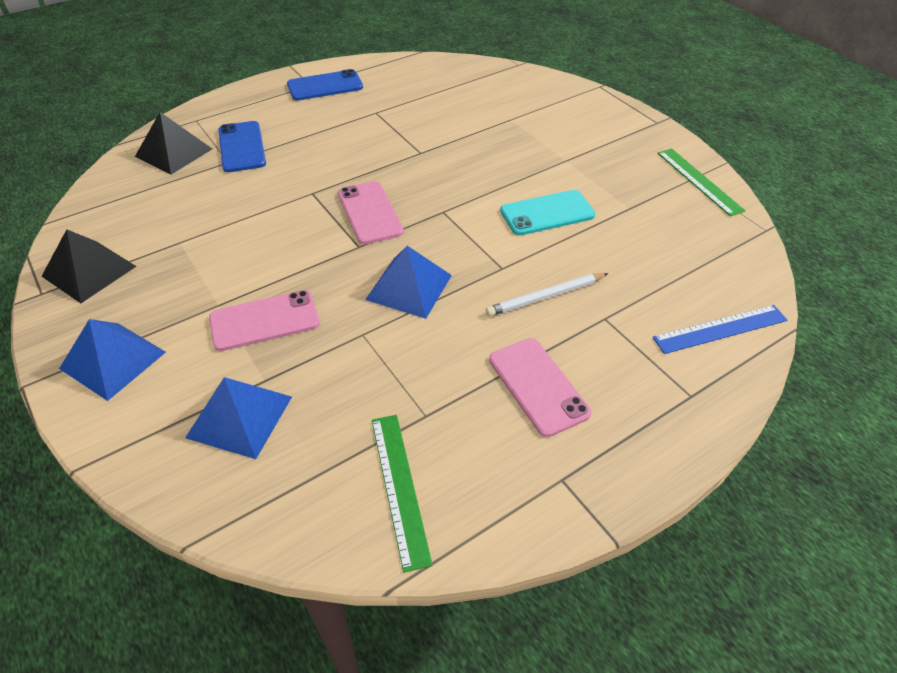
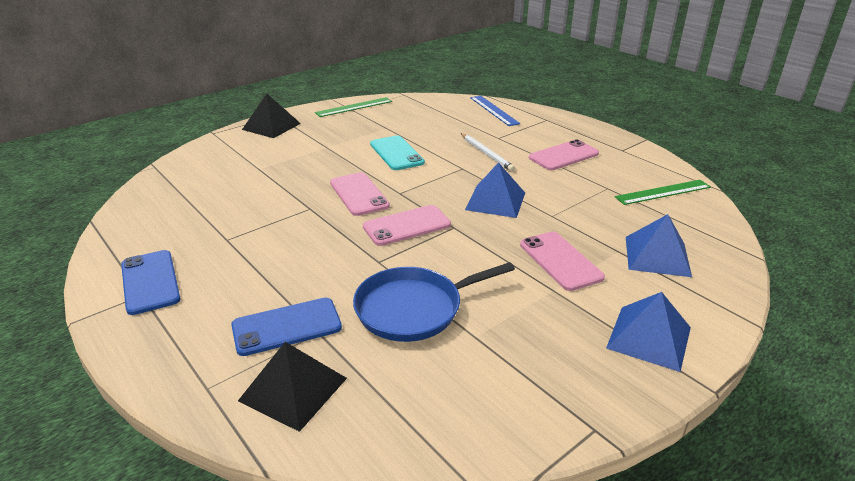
camera: 95 degrees left, 15 degrees down
black pyramid [42,229,136,303] -> black pyramid moved to [242,94,301,138]
none -> pink phone [330,172,390,216]
none -> blue pan [353,262,515,342]

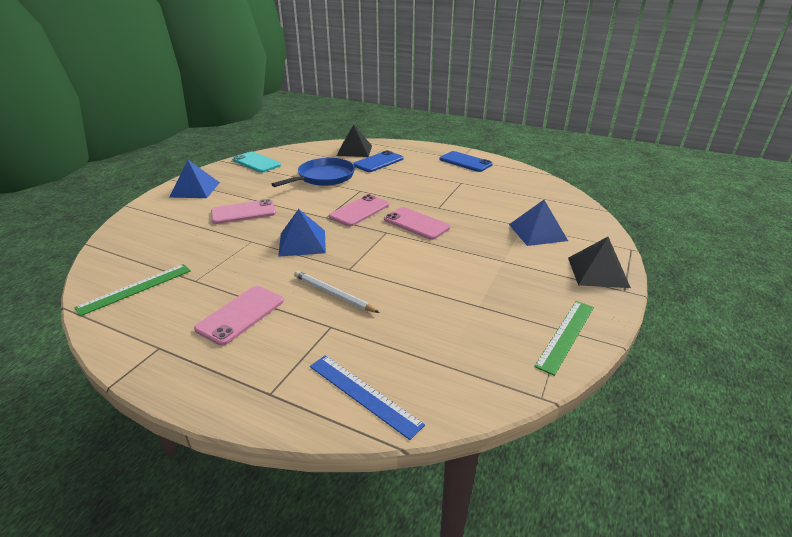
camera: 155 degrees right, 0 degrees up
turquoise phone [370,136,425,170] -> turquoise phone moved to [232,152,281,173]
pink phone [520,232,605,291] -> pink phone turned 60 degrees counterclockwise [211,199,276,224]
blue pyramid [626,214,692,277] -> blue pyramid moved to [509,200,568,246]

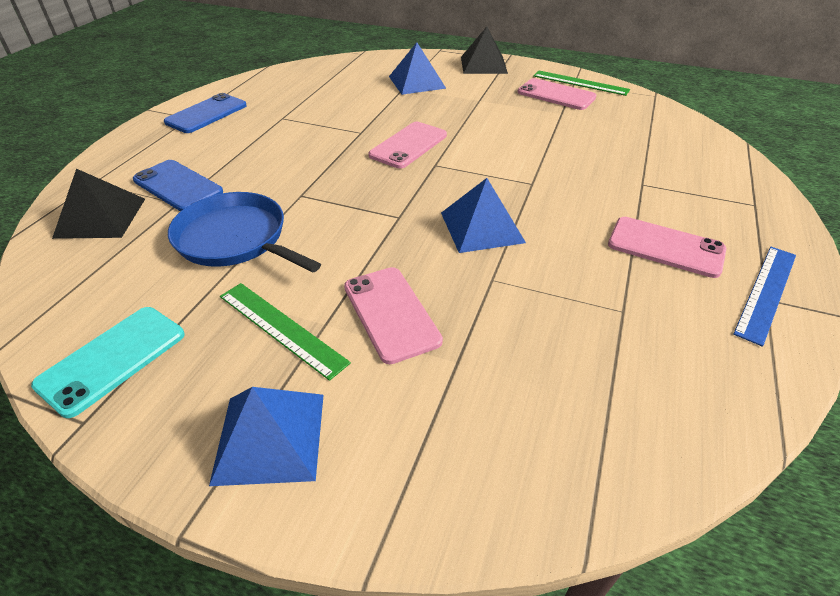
camera: 95 degrees left, 10 degrees up
green ruler [74,264,191,316] -> green ruler moved to [220,283,351,381]
white pencil [294,271,380,313] -> none
blue ruler [310,355,425,440] -> blue ruler moved to [733,247,796,347]
pink phone [329,194,389,226] -> pink phone moved to [518,78,597,110]

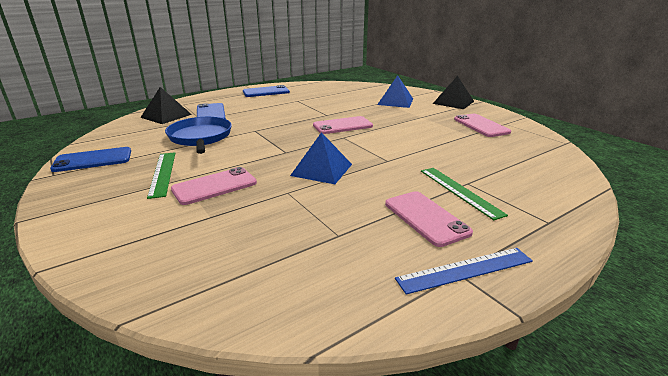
camera: 35 degrees right, 15 degrees down
turquoise phone [31,307,185,418] -> blue phone [50,147,131,172]
blue pyramid [209,387,324,486] -> none
pink phone [344,267,443,364] -> pink phone turned 45 degrees clockwise [171,167,257,205]
green ruler [533,70,630,96] -> green ruler moved to [421,168,508,220]

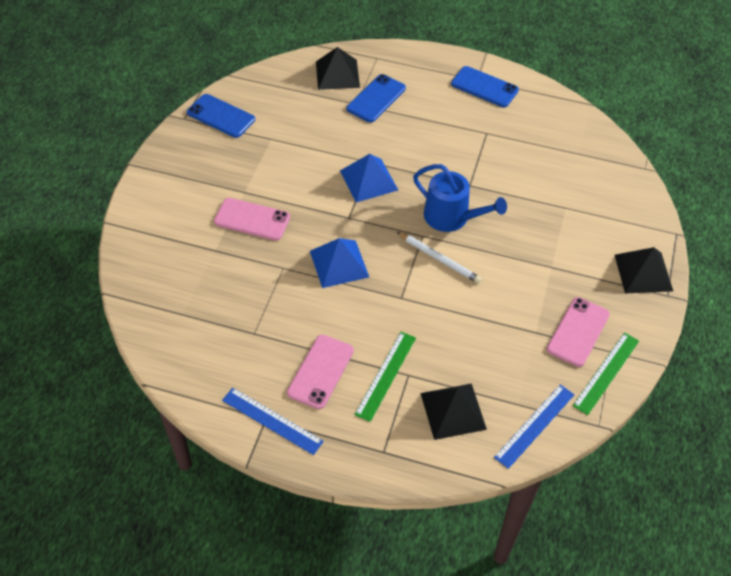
camera: 50 degrees right, 25 degrees up
green ruler [147,152,175,199] -> green ruler moved to [573,332,639,415]
blue pan [165,117,232,154] -> none
pink phone [313,116,373,134] -> blue watering can [413,164,507,232]
blue pyramid [377,75,413,108] -> blue pyramid moved to [340,154,398,202]
none -> white pencil [397,232,481,283]
none -> black pyramid [421,383,487,440]
none -> blue ruler [494,384,575,469]

